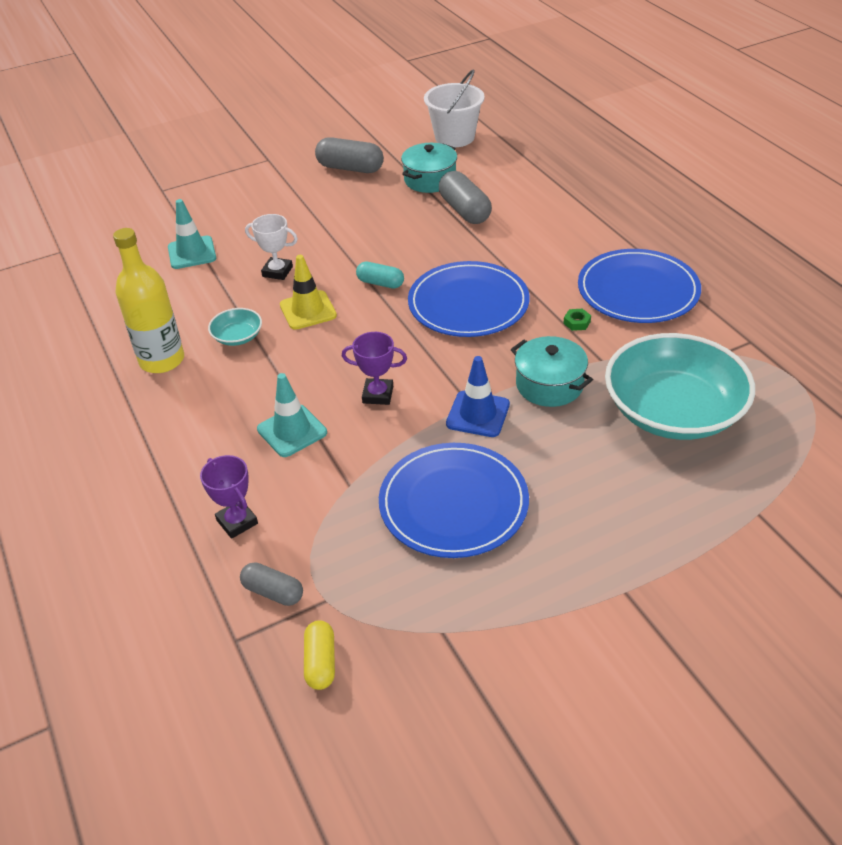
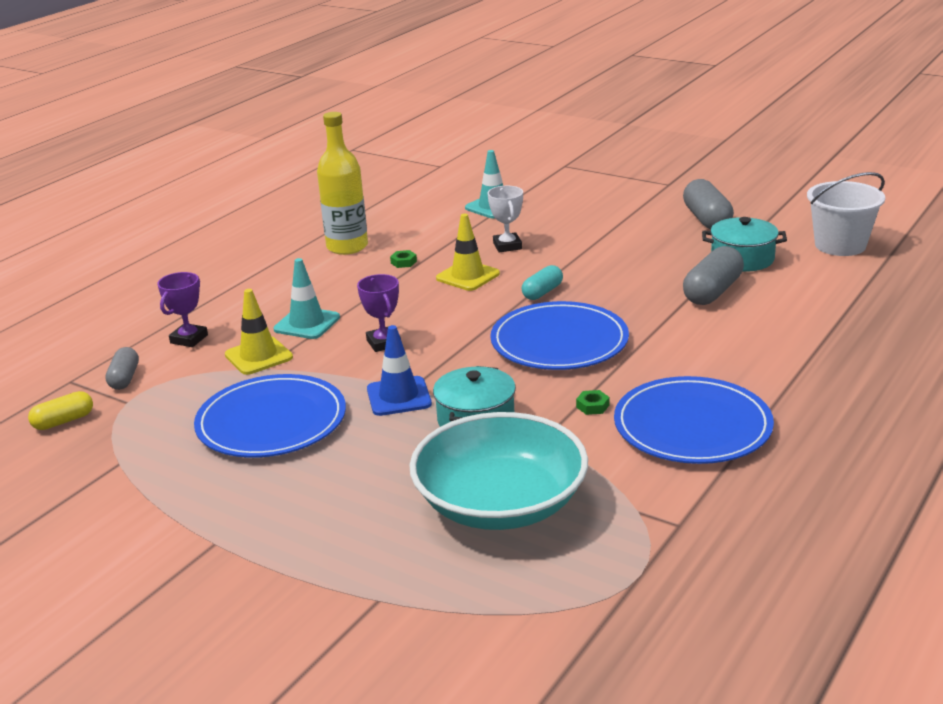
camera: 60 degrees right, 15 degrees down
turquoise bowl [208,308,262,346] -> green nut [390,250,417,268]
turquoise capsule [356,262,404,289] -> turquoise capsule turned 45 degrees clockwise [522,265,563,300]
none -> yellow traffic cone [225,289,293,375]

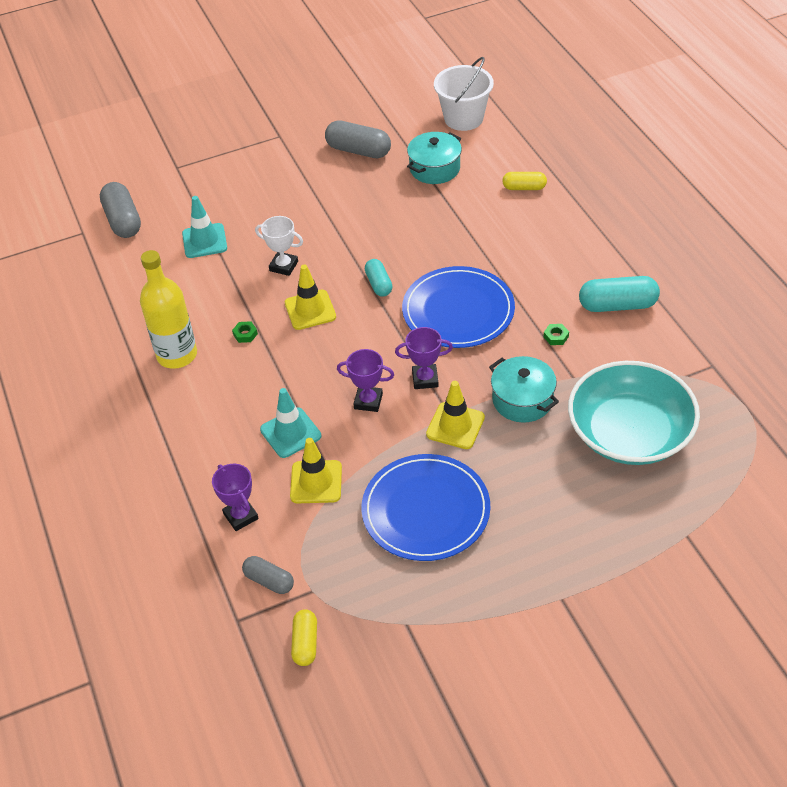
camera: 55 degrees left, 20 degrees up
blue traffic cone [367,325,432,416] -> yellow traffic cone [426,381,485,449]
blue plate [614,376,774,464] -> turquoise capsule [579,276,660,312]
grey capsule [683,246,744,305] -> grey capsule moved to [100,182,141,238]
none -> purple trophy [395,327,453,389]
none -> yellow capsule [502,172,547,190]

